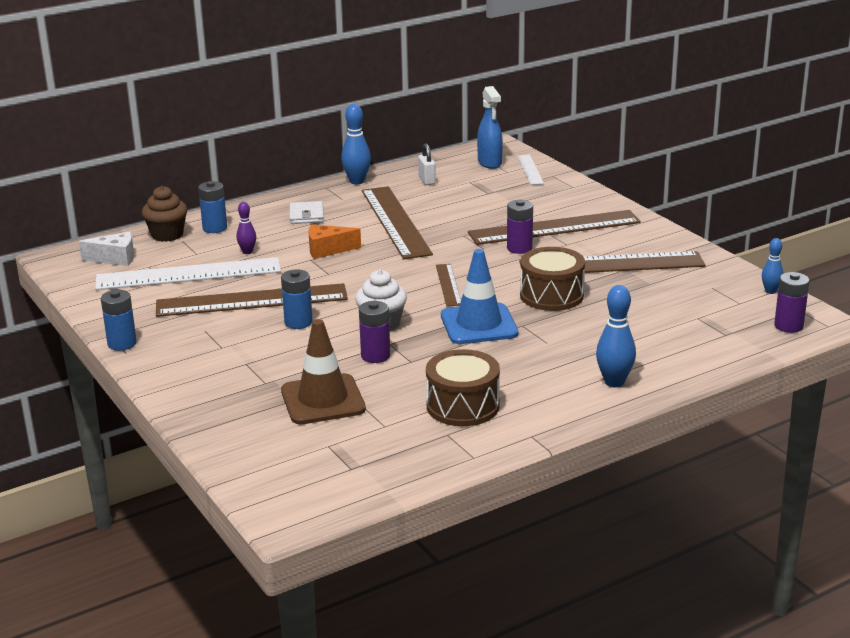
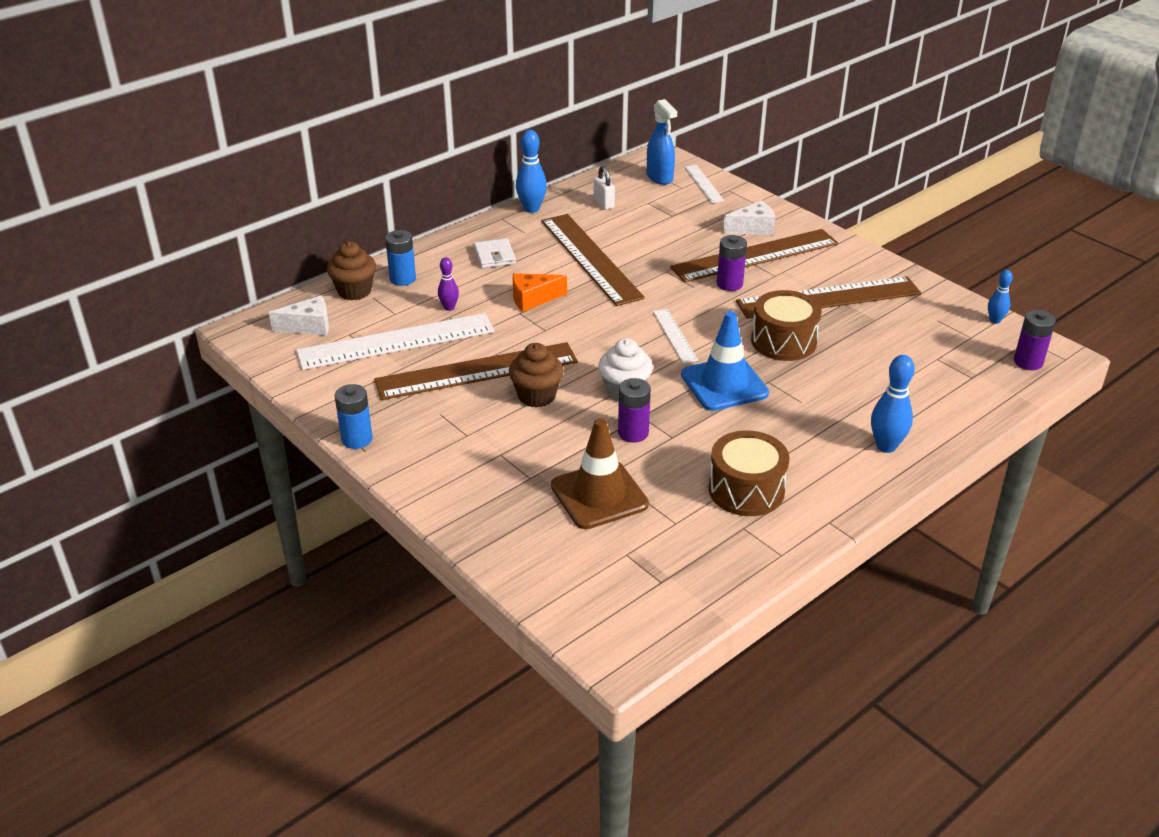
camera: 10 degrees left, 10 degrees up
blue battery [281,269,313,329] -> brown cupcake [509,343,564,407]
brown ruler [436,264,461,306] -> white ruler [653,309,698,363]
none -> white cheese [723,201,775,235]

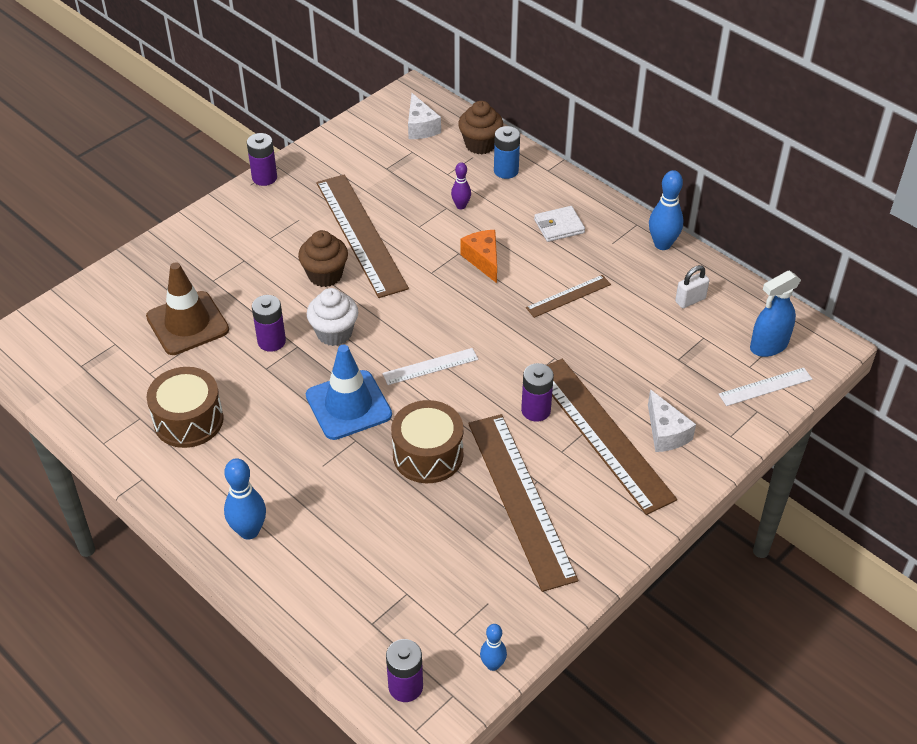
camera: 85 degrees right, 10 degrees up
white ruler [296,313,494,370] -> none
blue battery [335,384,373,449] -> purple battery [247,133,277,186]
brown ruler [541,214,645,306] -> brown ruler [526,275,611,318], size x0.48

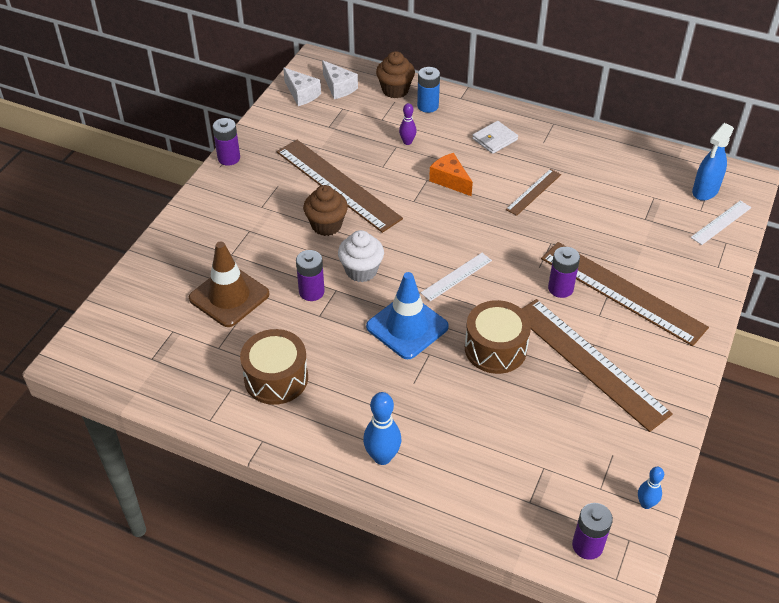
camera: 20 degrees left, 0 degrees up
white cheese [648,390,696,452] -> white cheese moved to [283,67,321,106]
blue bowling pin [649,170,683,250] -> none
white padlock [675,265,709,308] -> none

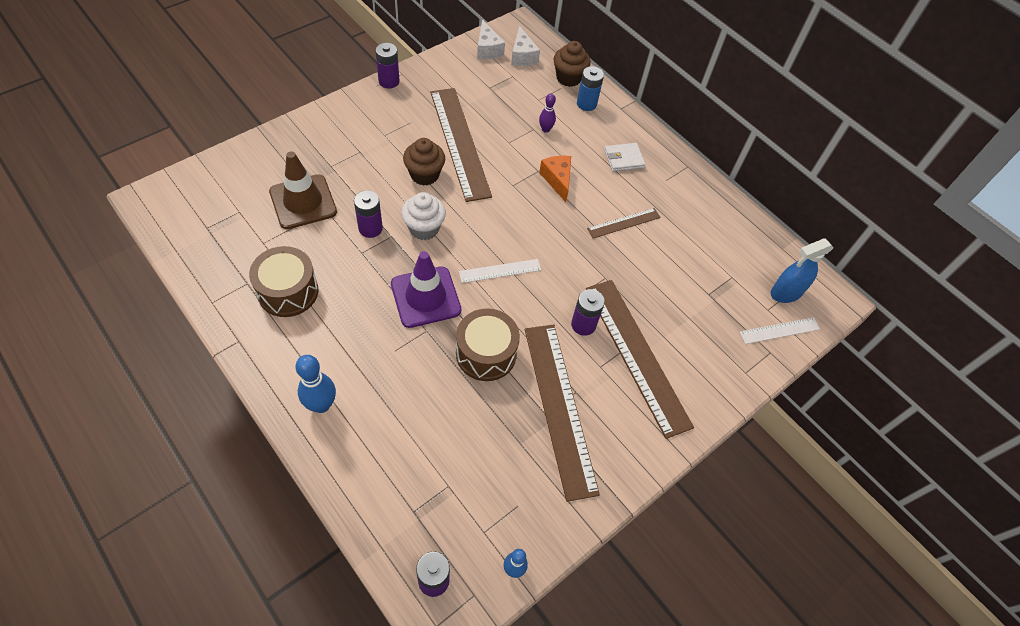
camera: 20 degrees right, 10 degrees up
blue traffic cone [366,272,449,359] -> purple traffic cone [391,251,461,328]

